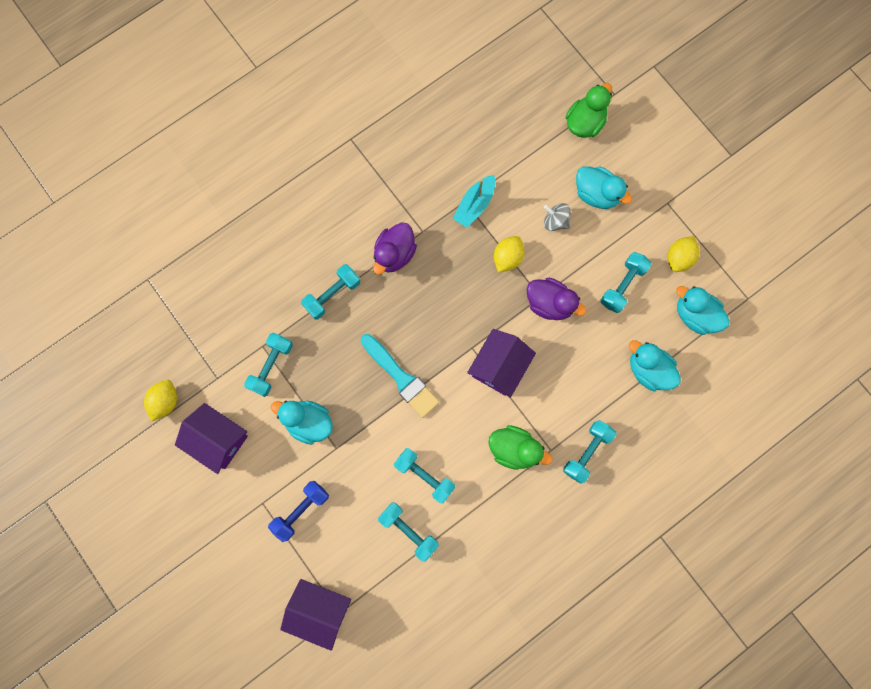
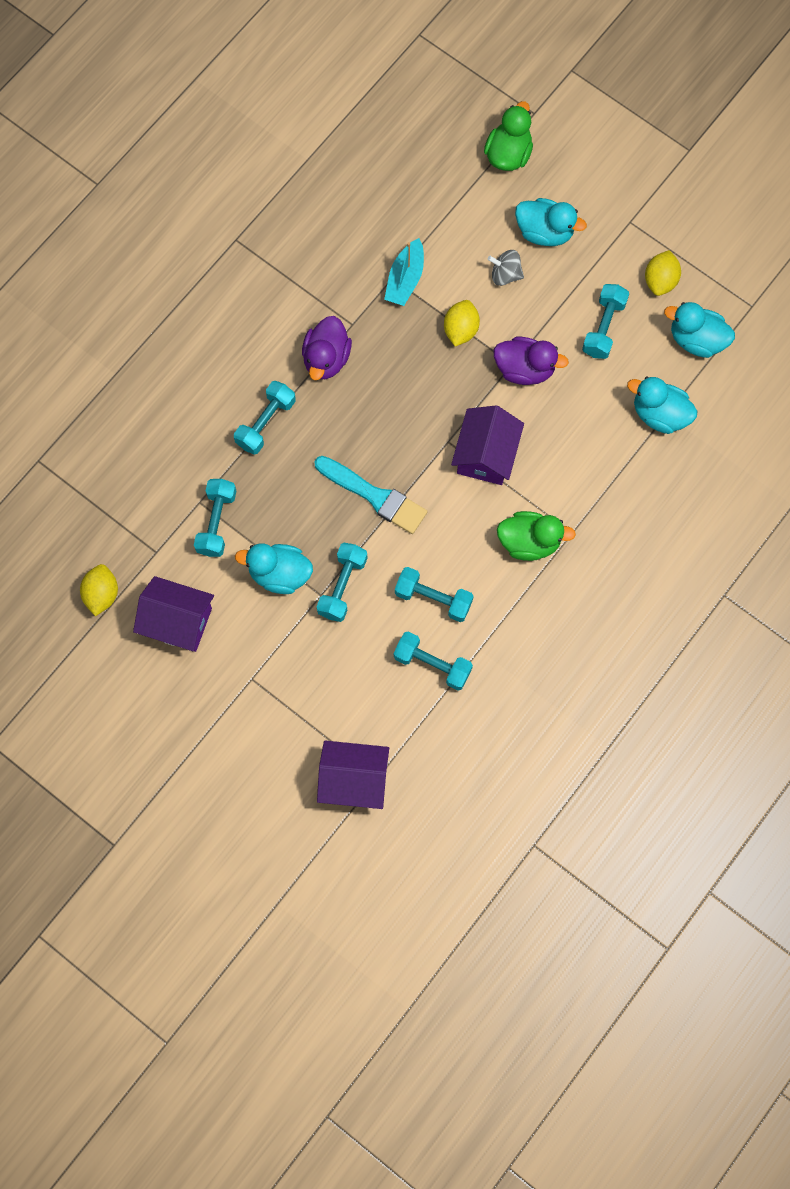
camera: 15 degrees left, 5 degrees down
blue dumbbell [268,481,329,542] -> none
turquoise dumbbell [563,420,616,483] -> turquoise dumbbell moved to [317,543,367,622]

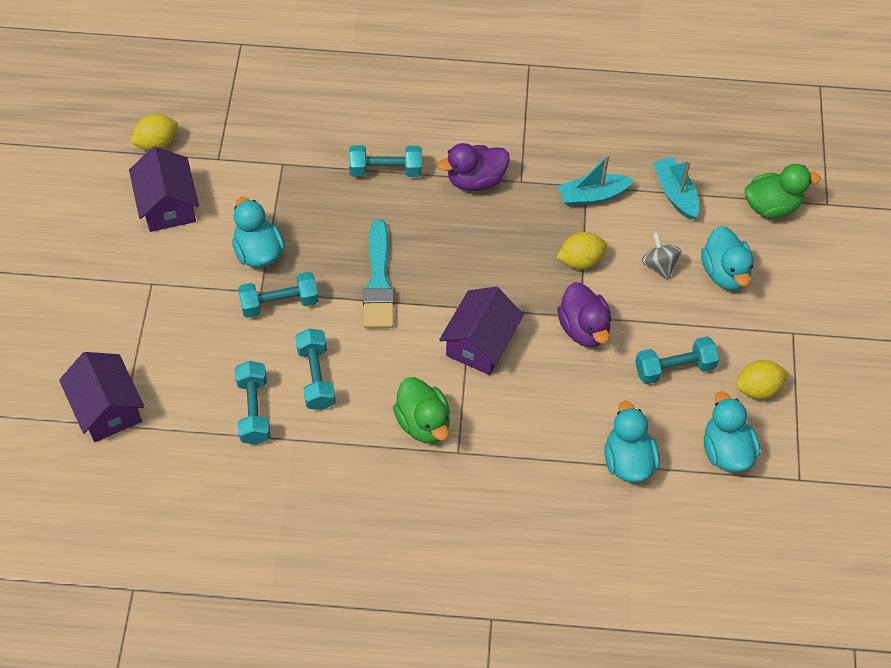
camera: 55 degrees right, 15 degrees down
turquoise dumbbell [194,479,236,557] -> none
purple house [451,405,524,485] -> purple house turned 45 degrees counterclockwise [439,287,524,375]
none -> turquoise boat [653,156,699,220]

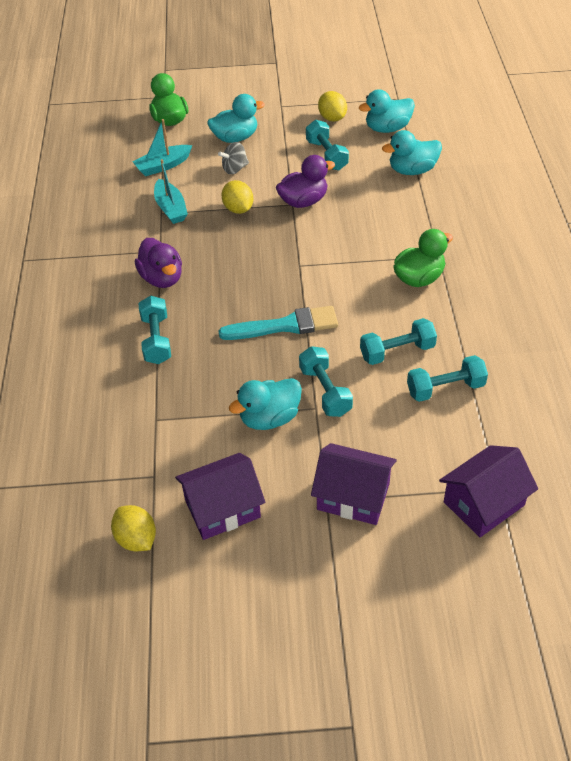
camera: 95 degrees left, 10 degrees down
purple house [439,287,524,375] -> purple house moved to [311,443,397,525]

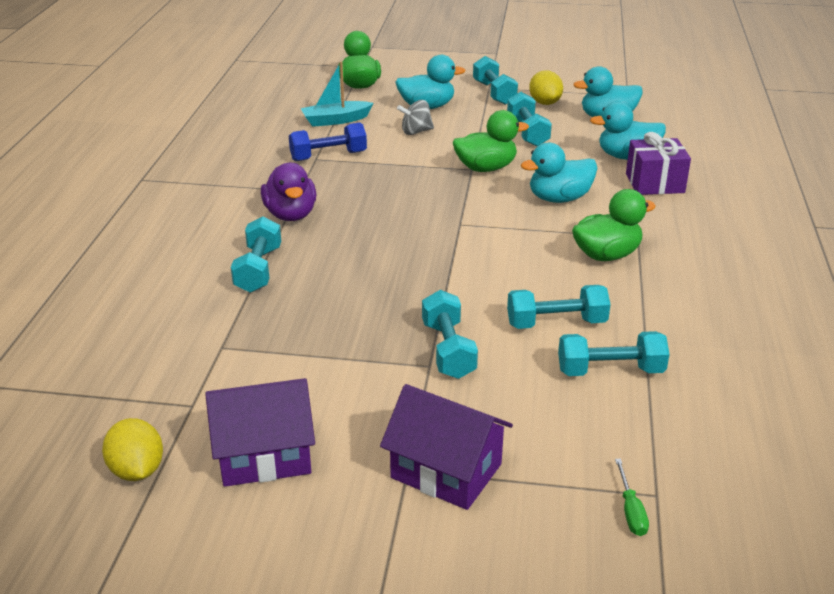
camera: 10 degrees right, 15 degrees down
turquoise boat [154,159,188,224] -> blue dumbbell [289,123,367,161]
turquoise brush [219,306,338,340] -> none
yellow lemon [221,180,253,214] -> none
turquoise duck [229,378,302,430] -> turquoise duck moved to [521,143,598,203]
purple duck [276,155,335,208] -> green duck [453,110,529,172]
purple house [439,445,538,537] -> green screwdriver [615,459,649,536]
none -> turquoise dumbbell [473,56,518,105]
none -> purple gift [626,132,691,195]

